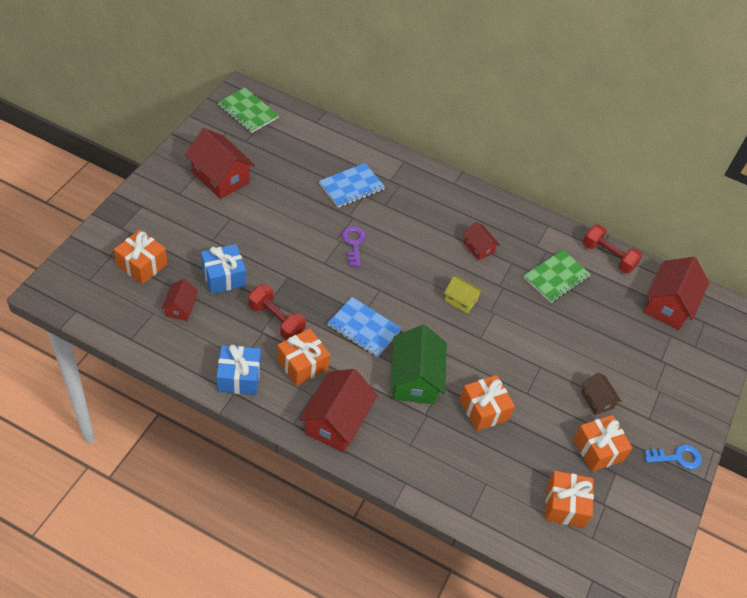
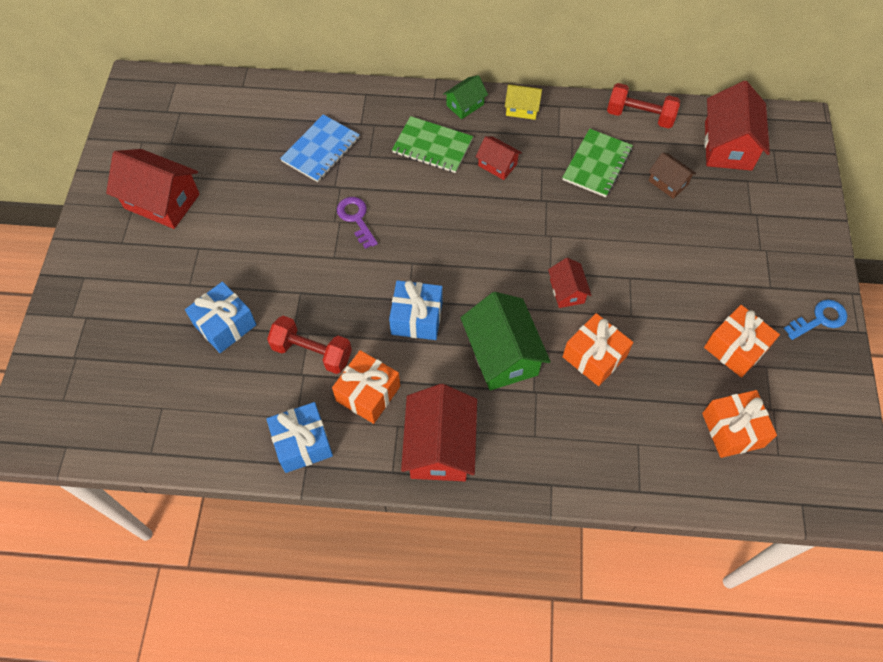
camera: 15 degrees left, 10 degrees up
orange gift [114,230,167,284] -> none
red house [161,279,198,321] -> red house moved to [548,258,592,308]
green notebook [218,88,279,133] -> green notebook moved to [392,116,473,173]
blue notebook [328,297,402,357] -> blue gift [389,280,443,340]
yellow house [444,276,483,313] -> yellow house moved to [505,84,542,120]
brown house [581,373,622,415] -> brown house moved to [649,152,696,199]
none -> green house [443,75,488,119]

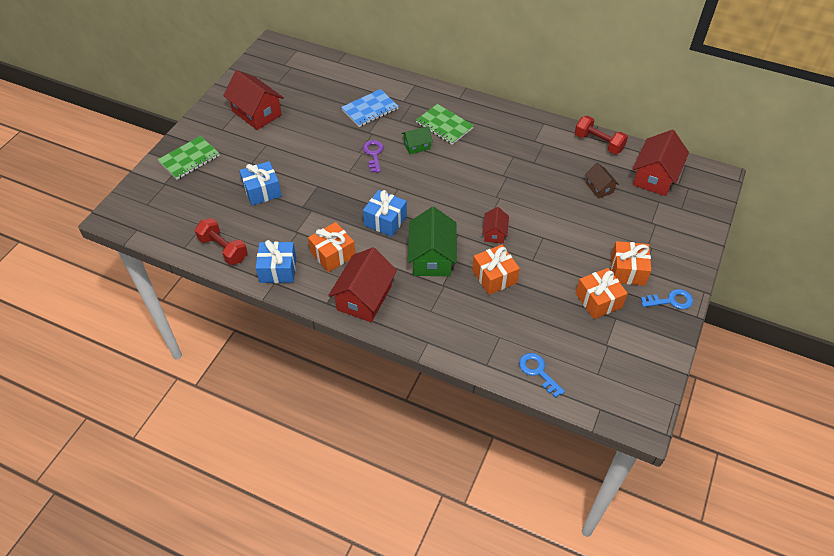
camera: 20 degrees right, 10 degrees down
red dumbbell [267,316,352,374] -> red dumbbell moved to [195,218,248,265]
green house [443,75,488,119] -> green house moved to [402,126,433,154]
red house [476,136,522,180] -> none
yellow house [505,84,542,120] -> none
green notebook [562,129,633,197] -> green notebook moved to [158,136,220,180]
orange gift [702,390,777,458] -> orange gift moved to [611,241,651,286]
none -> blue key [519,353,565,398]

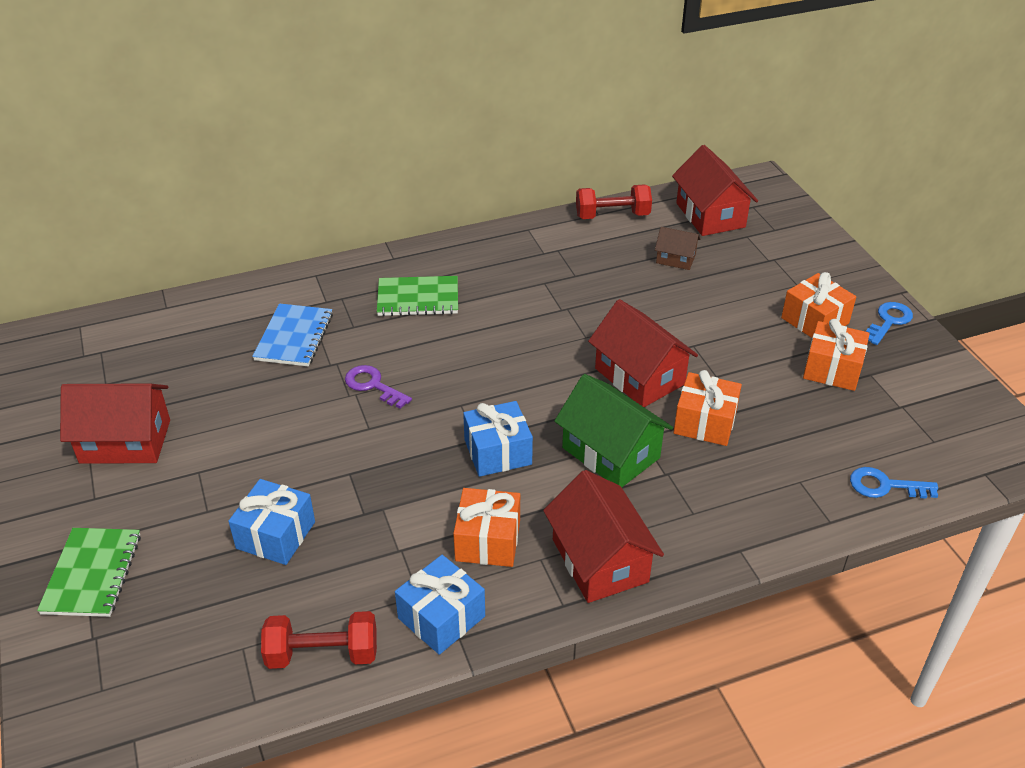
camera: 45 degrees left, 10 degrees down
green house [402,126,433,154] -> none
red house [482,207,509,244] -> red house [588,299,698,407], size x1.87

